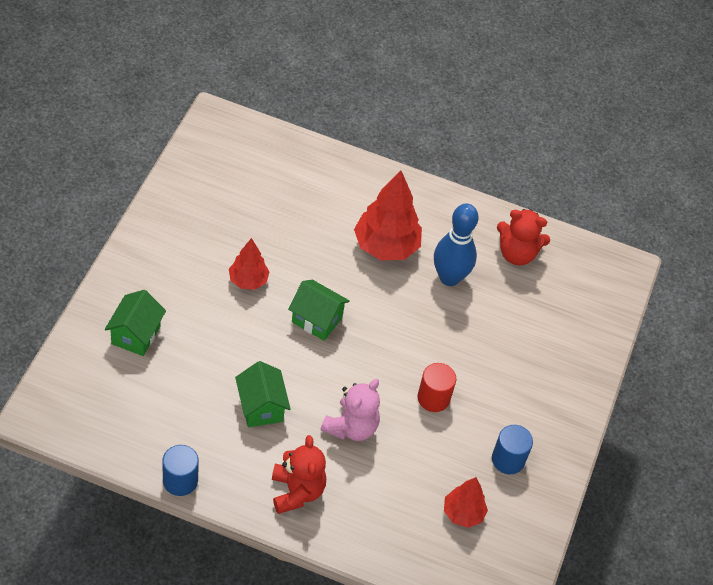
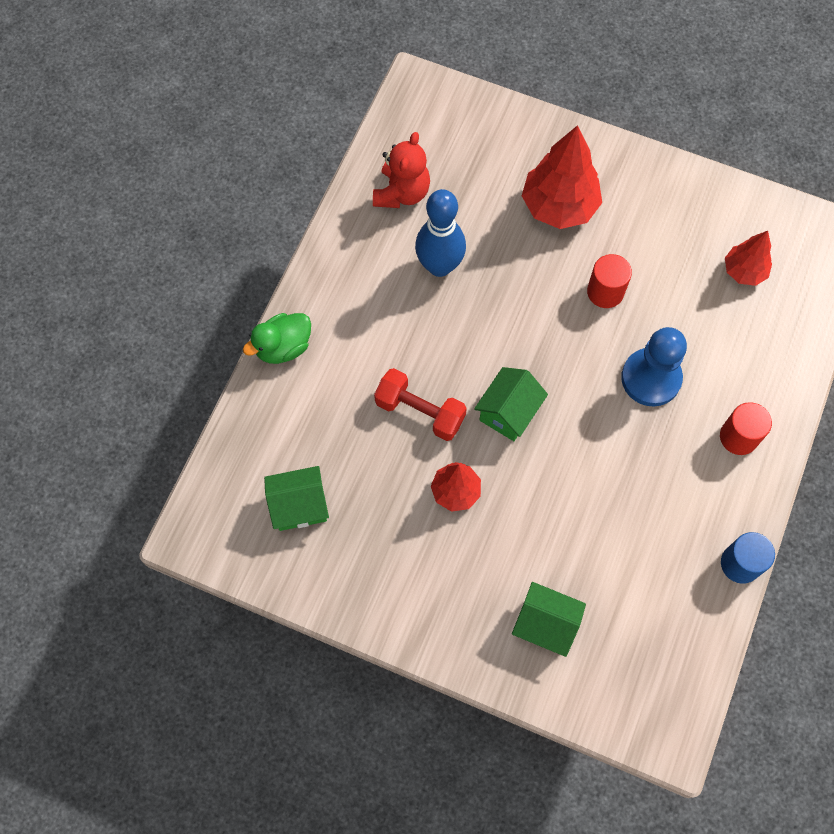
camera: 80 degrees left, 15 degrees up
green house [235,361,290,427] -> green house moved to [264,466,329,531]
red teddy bear [272,435,326,514] -> red cylinder [720,402,772,455]
pink teddy bear [321,379,380,441] -> blue pawn [621,327,687,407]
red tree [354,171,422,260] -> red tree moved to [522,125,602,229]
blue cylinder [492,425,533,474] -> none
none -> green duck [243,313,311,364]
none -> red dumbbell [374,368,467,441]

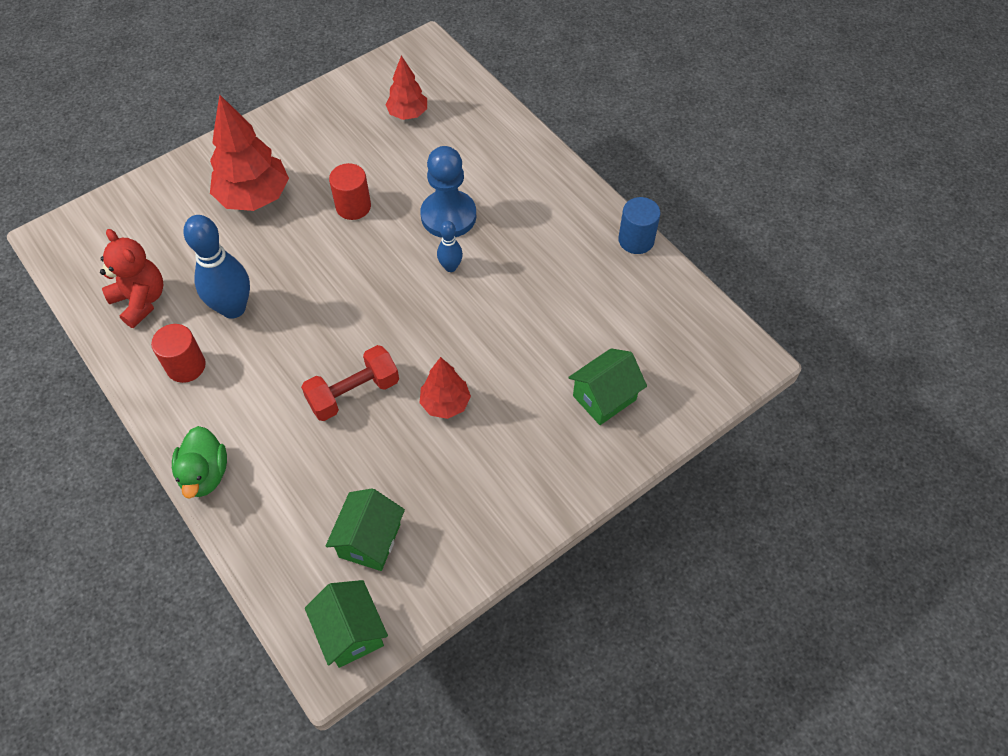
camera: 60 degrees left, 10 degrees down
green house [474,367,548,441] -> green house moved to [305,580,388,668]
red cylinder [720,402,772,455] -> red cylinder moved to [151,324,206,383]
none -> blue bowling pin [437,221,463,272]

